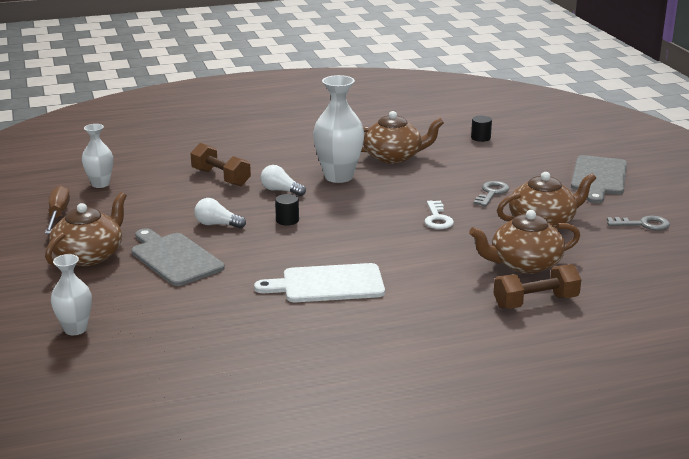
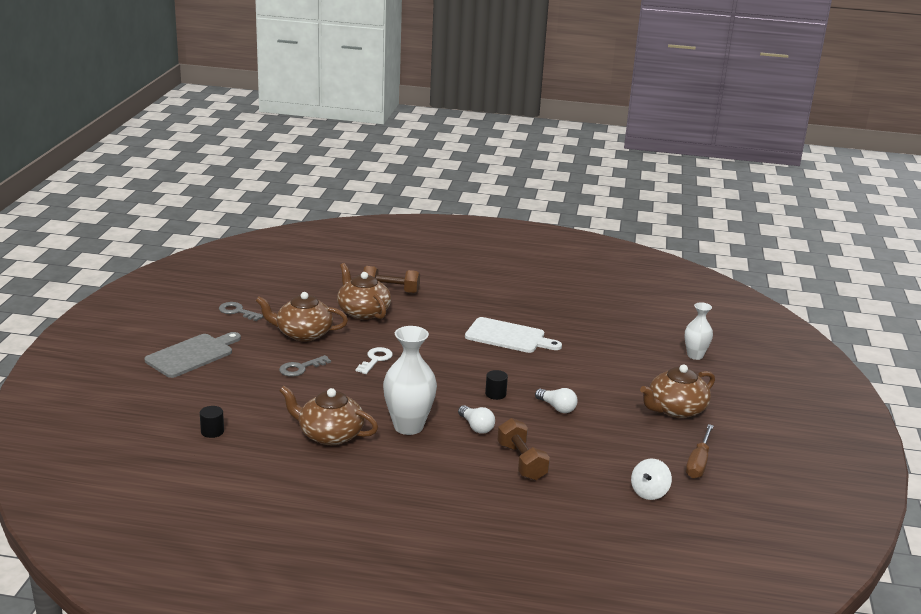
camera: 155 degrees left, 0 degrees up
white vase [82,124,113,188] -> white spinning top [631,459,672,500]
grey cutting board [132,228,225,286] -> none
brown teapot [469,210,580,274] -> brown teapot turned 135 degrees counterclockwise [337,263,391,320]

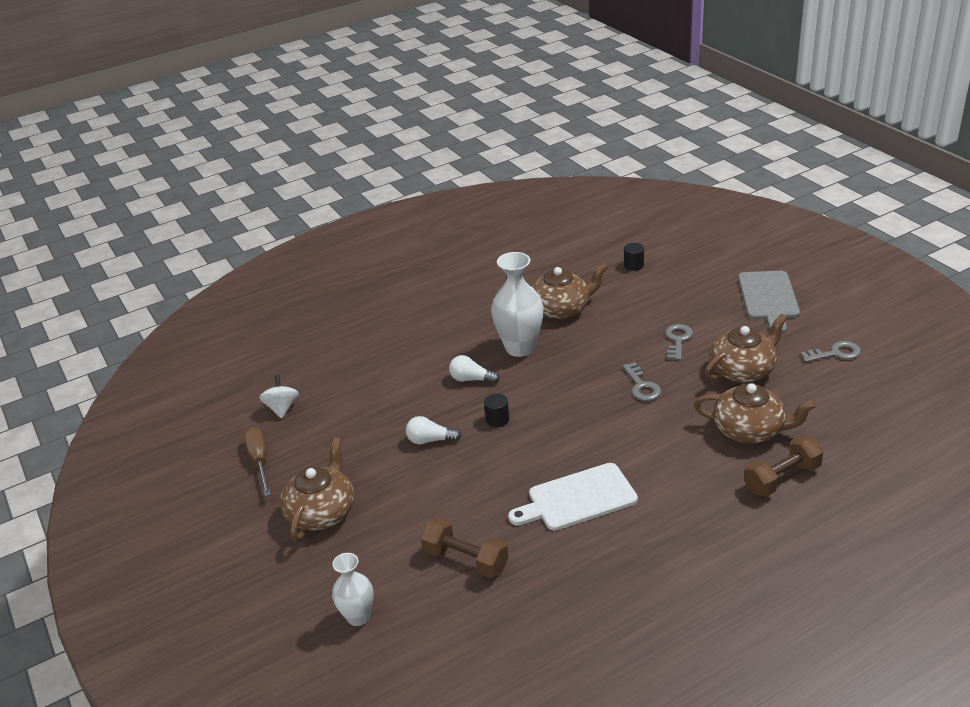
camera: 145 degrees right, 10 degrees up
white key [355,347,393,374] -> grey key [623,362,661,401]
brown dumbbell [498,418,550,480] -> brown dumbbell moved to [421,518,508,578]

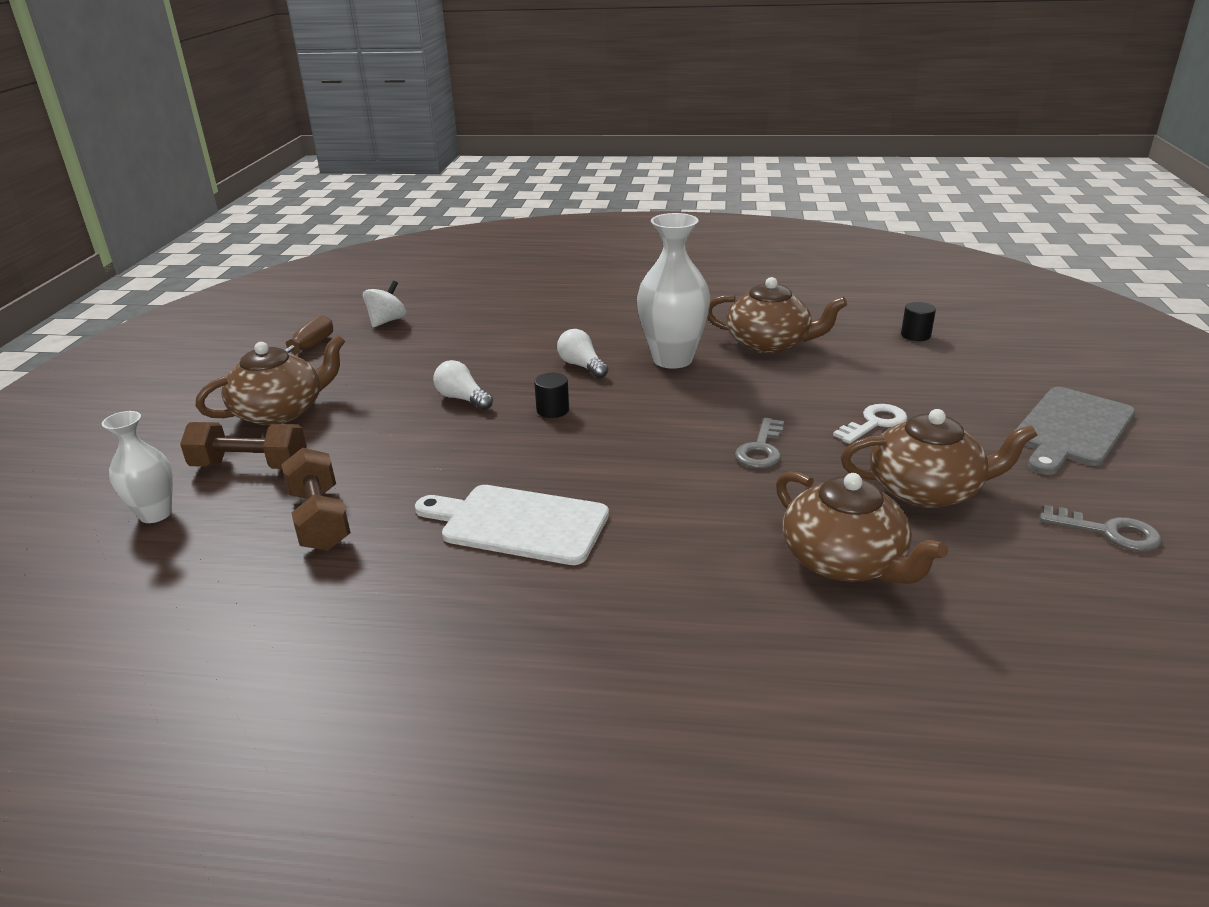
camera: 35 degrees right, 5 degrees down
grey key [665,324,693,360] -> white key [833,404,907,444]
brown dumbbell [744,436,824,496] -> brown dumbbell moved to [180,422,307,469]

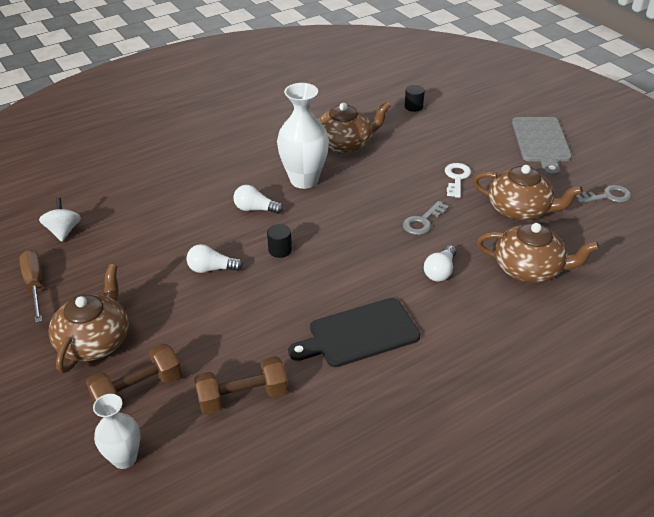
camera: 40 degrees left, 10 degrees up
brown dumbbell [281,448,351,551] -> brown dumbbell turned 45 degrees counterclockwise [194,356,288,414]
white cutting board [415,485,609,565] -> black cutting board [288,298,420,367]
grey key [735,418,784,468] -> grey key turned 60 degrees clockwise [403,201,449,235]
brown teapot [841,409,1038,508] -> brown teapot turned 60 degrees clockwise [473,165,583,220]
none -> white light bulb [424,245,456,282]

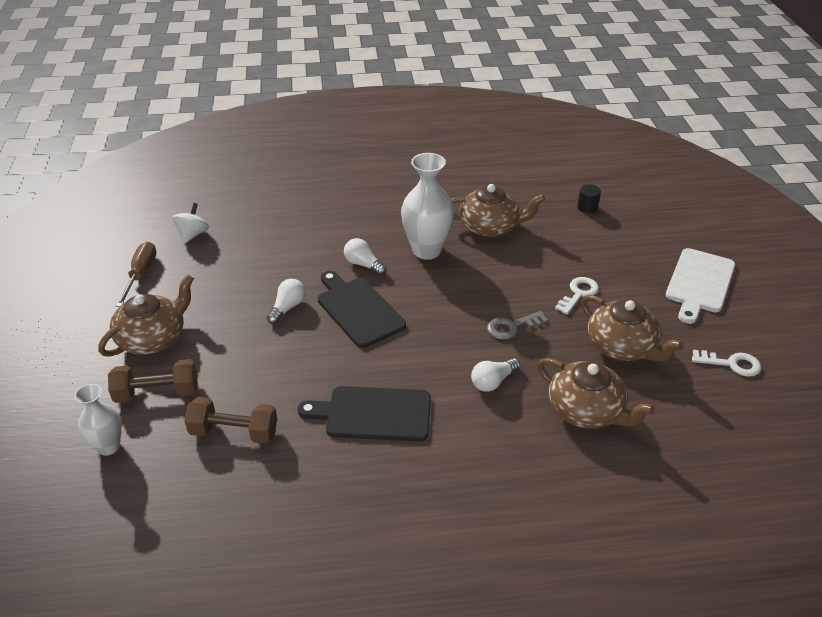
camera: 25 degrees right, 0 degrees up
white light bulb [187,244,243,273] -> white light bulb turned 90 degrees clockwise [267,279,305,324]
black cylinder [267,224,292,258] -> black cutting board [318,271,406,348]
grey cutting board [512,117,572,176] -> white cutting board [666,248,735,324]
grey key [575,185,632,204] -> white key [692,350,761,377]

